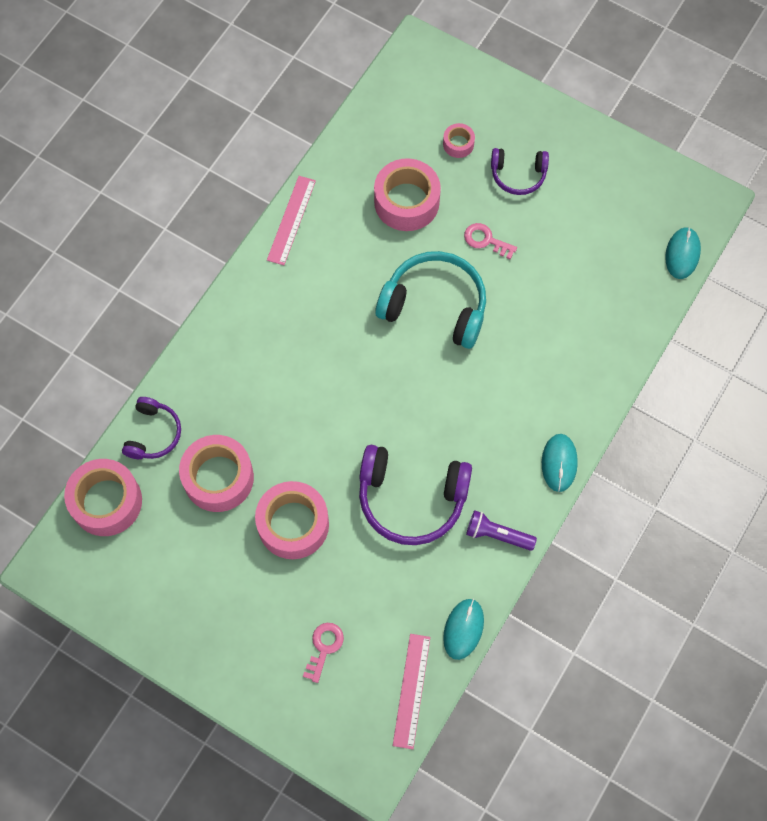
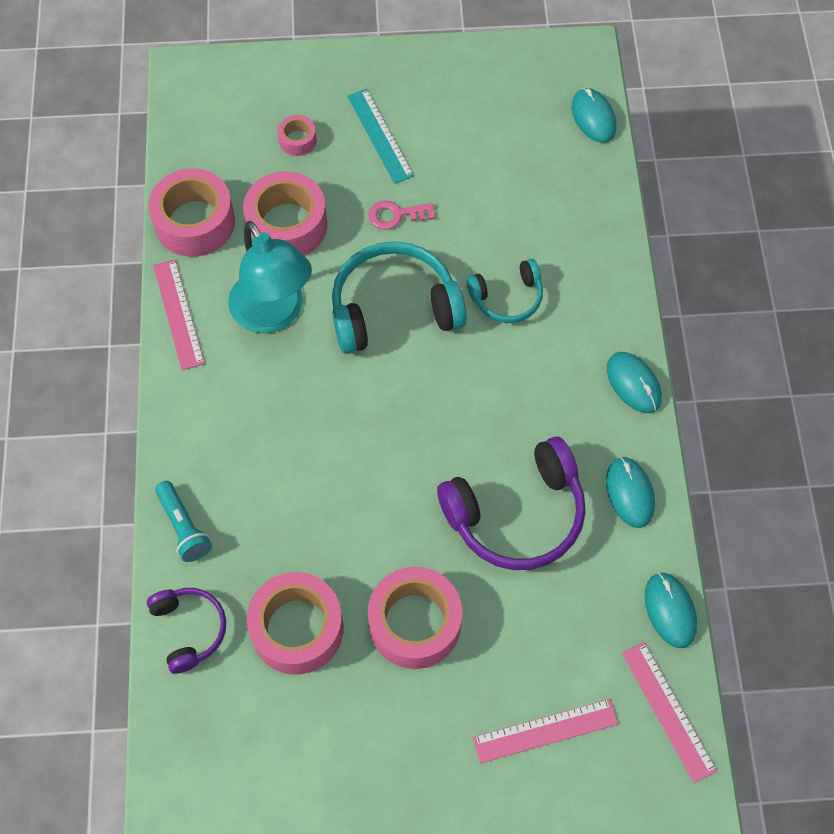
camera: 35 degrees left, 5 degrees down
pink tape [64,459,142,536] -> pink tape moved to [148,169,235,257]
pink key [303,623,344,683] -> pink ruler [473,699,618,763]
purple flashlight [466,510,537,551] -> turquoise mouse [606,457,655,528]
purple headphones [491,148,549,195] -> turquoise ruler [347,89,414,184]
none -> turquoise flashlight [155,481,212,562]
none -> turquoise lamp [228,221,312,333]
none -> turquoise headphones [467,259,543,323]

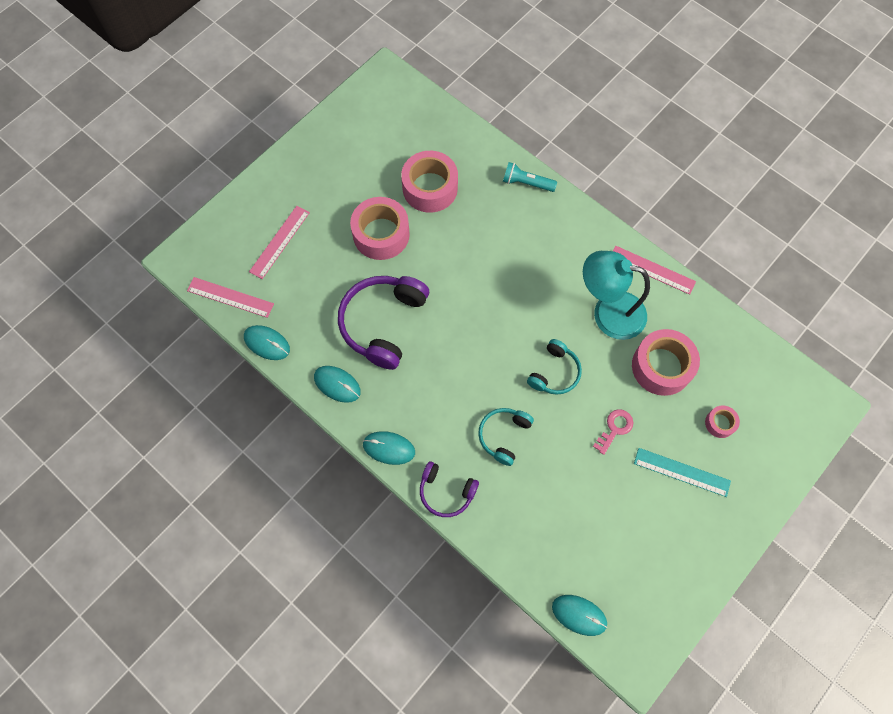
camera: 135 degrees right, 5 degrees up
purple headphones [147,588,226,674] -> purple headphones moved to [420,461,479,517]
pink tape [148,169,235,257] -> none
turquoise headphones [332,241,467,354] -> turquoise headphones [527,339,582,395], size x0.57

